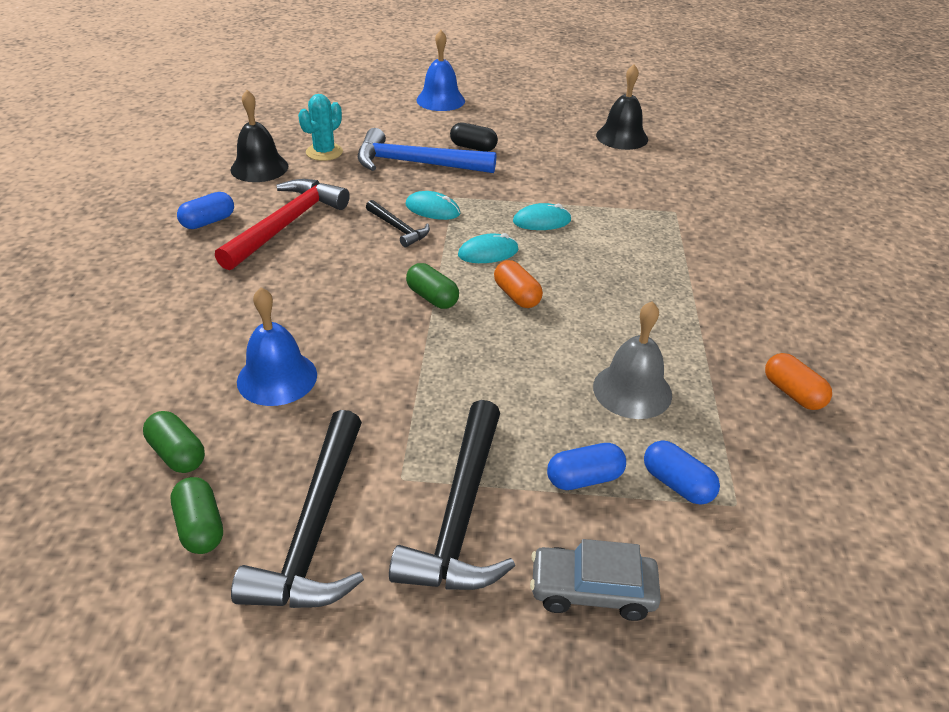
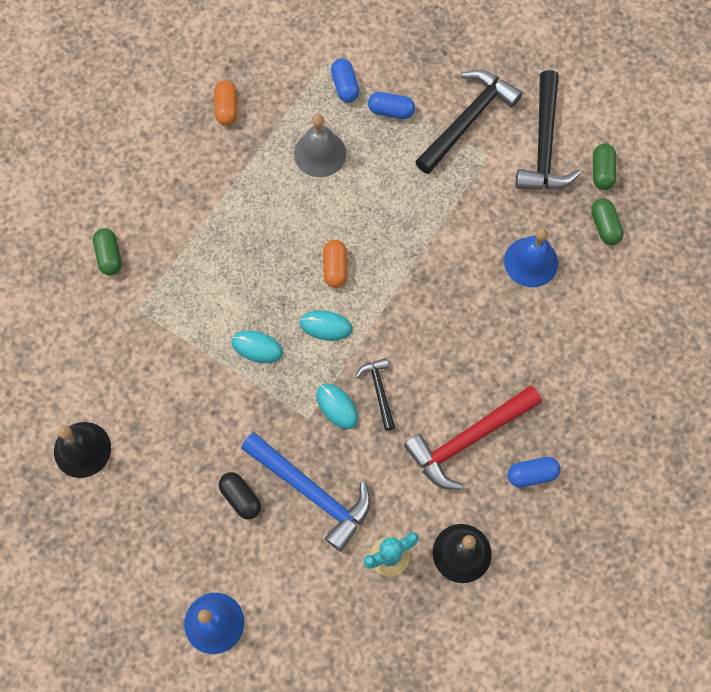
camera: 150 degrees left, 30 degrees up
black hammer [231,410,364,608] -> black hammer turned 150 degrees clockwise [515,70,581,190]
green capsule [406,263,459,309] -> green capsule moved to [93,228,122,275]
grey car [530,539,661,621] -> none

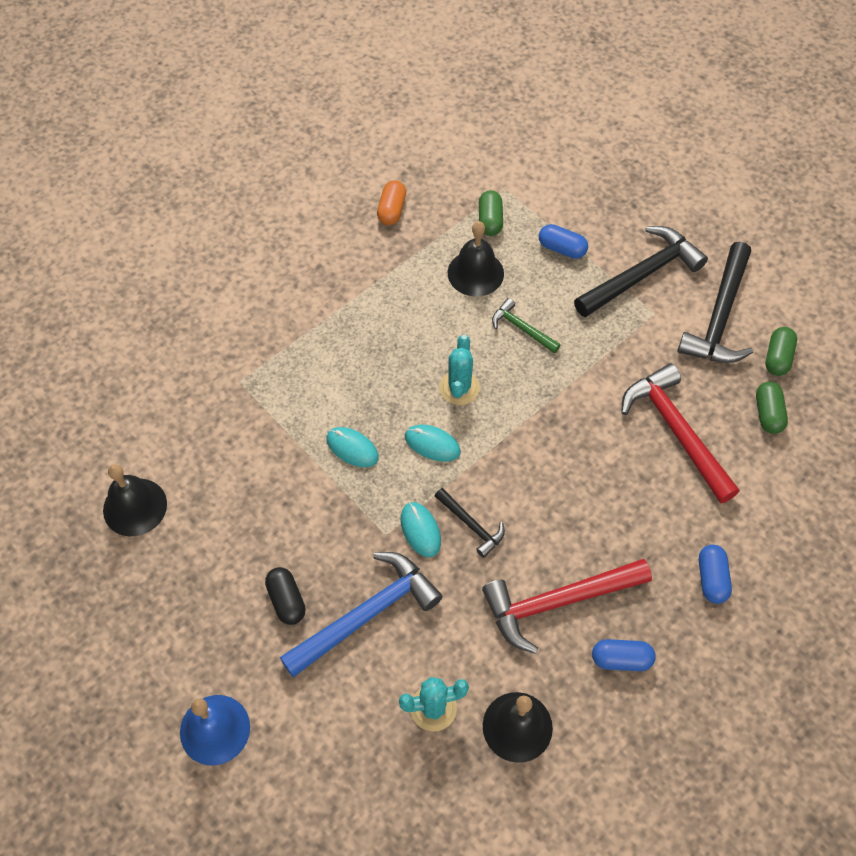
camera: 15 degrees right, 10 degrees down
green capsule [93,228,122,275] -> green capsule moved to [479,190,503,236]
blue hammer [241,432,371,552] -> blue hammer turned 90 degrees counterclockwise [280,552,443,677]
grey bell [294,114,346,177] -> black bell [448,221,504,296]
orange capsule [323,240,347,288] -> turquoise cactus [439,335,480,405]
blue capsule [331,58,359,103] -> blue capsule moved to [699,544,732,604]
black hammer [356,358,395,431] -> black hammer turned 135 degrees clockwise [435,488,505,558]
blue bell [504,228,558,287] -> red hammer [621,363,740,503]
none -> green hammer [492,298,561,353]

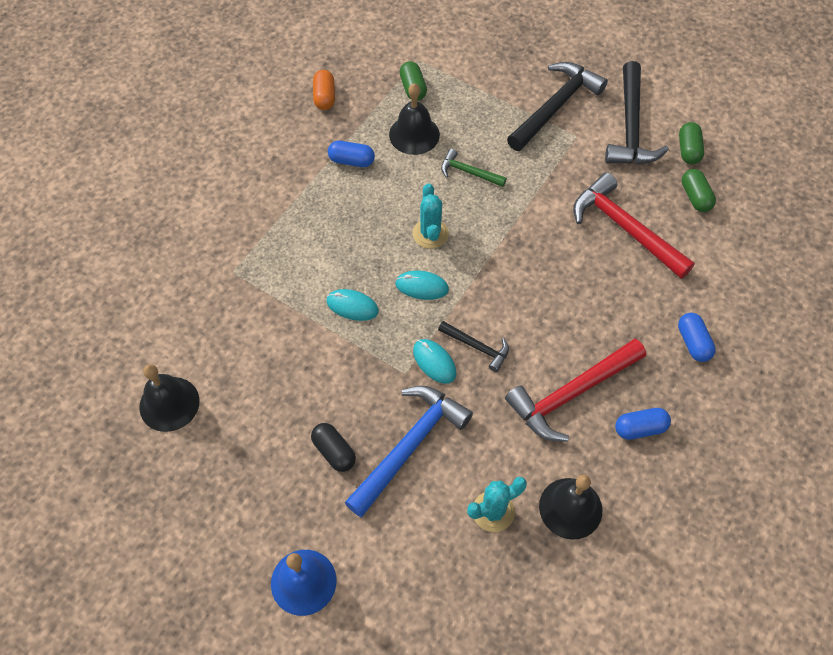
camera: 15 degrees left, 0 degrees up
blue capsule [539,224,588,259] -> blue capsule moved to [328,141,375,167]

